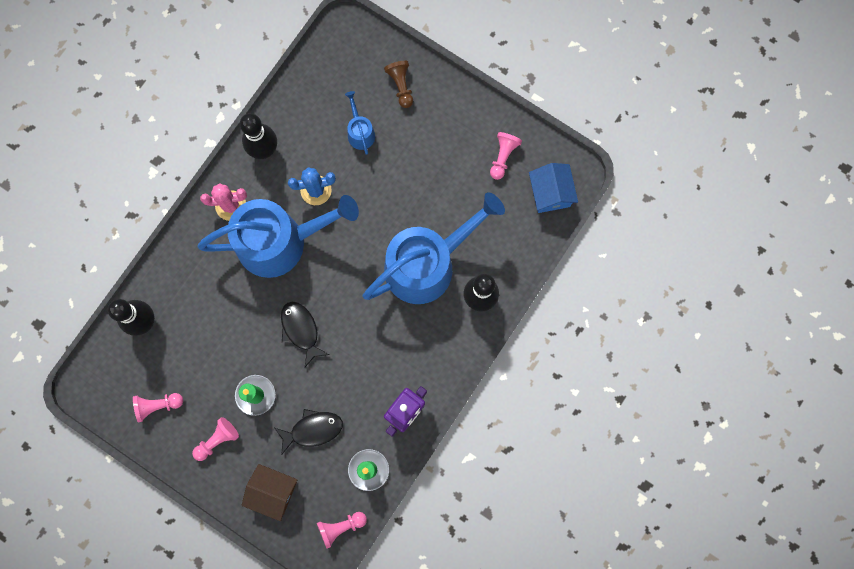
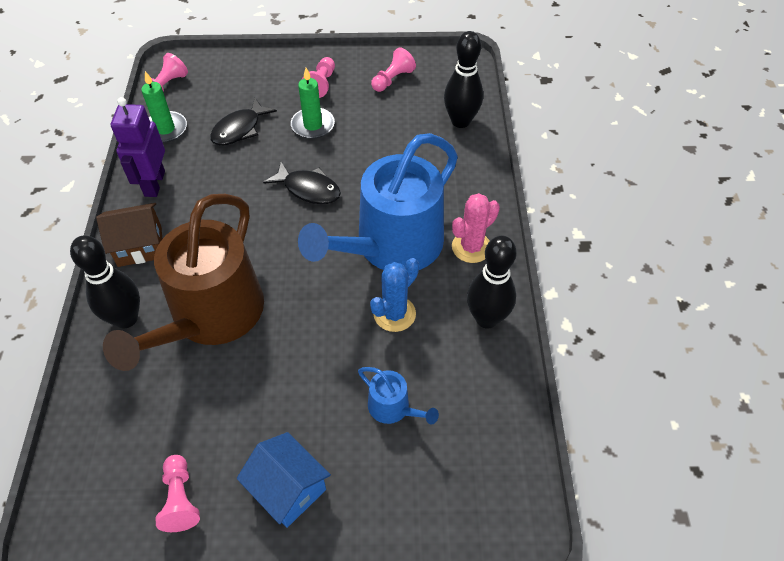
camera: 145 degrees right, 25 degrees down
brown house [241,464,297,521] -> brown house moved to [96,203,162,267]
blue watering can [363,193,505,304] -> brown watering can [103,194,264,371]
brown pawn [384,61,413,108] -> none
blue house [529,163,578,213] -> blue house moved to [237,432,331,528]

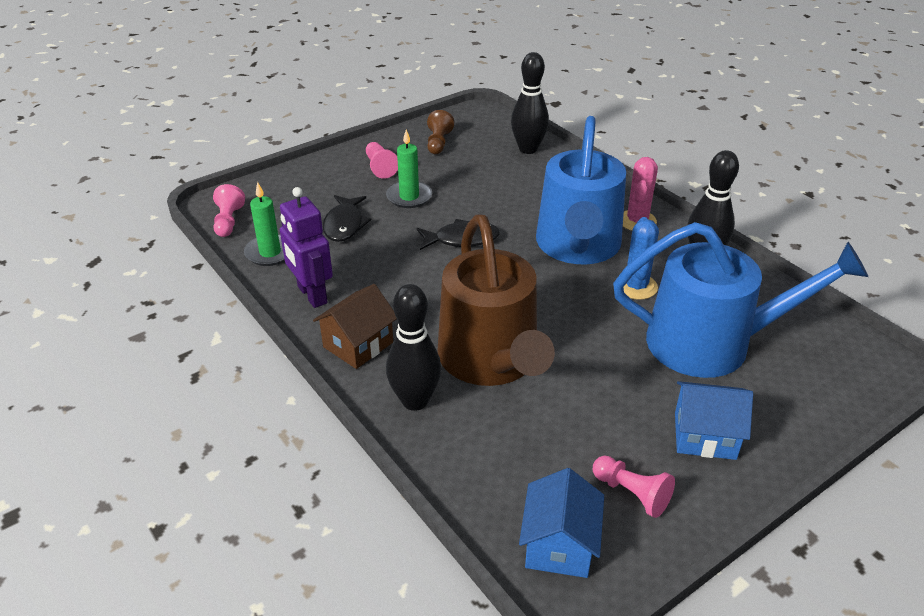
camera: 35 degrees left, 15 degrees down
blue watering can [358,367,439,425] -> blue watering can [613,222,868,378], size x2.43
pink pawn [371,47,416,92] -> brown pawn [427,110,454,154]
none -> blue house [519,468,604,578]

